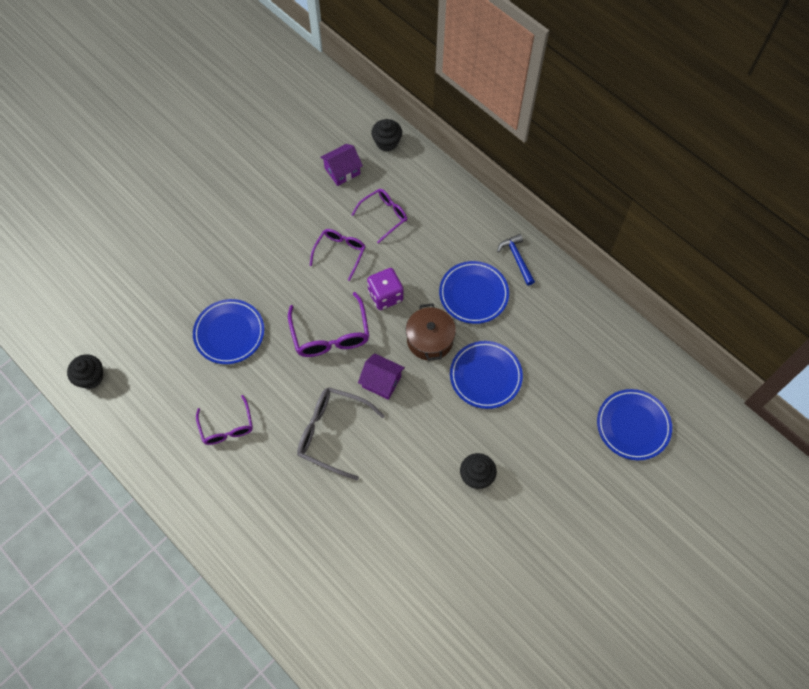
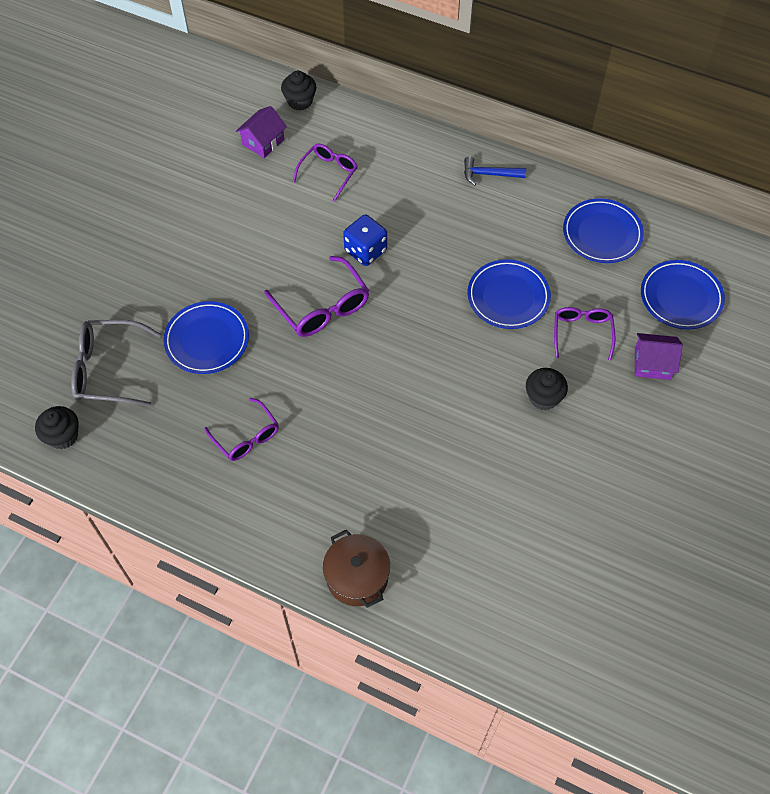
camera: 20 degrees left, 5 degrees down
grey glasses [297,387,385,480] -> grey glasses moved to [71,320,162,407]
purple glasses [310,229,366,281] -> purple glasses moved to [554,307,615,360]
purple house [358,353,405,400] -> purple house moved to [635,333,683,380]
purple dice [367,268,403,310] -> blue dice [343,214,387,266]
brown pot [406,304,456,361] -> brown pot moved to [323,529,390,608]
blue plate [439,261,509,324] -> blue plate moved to [563,198,644,263]
blue hammer [497,234,535,285] -> blue hammer turned 45 degrees counterclockwise [464,156,526,185]

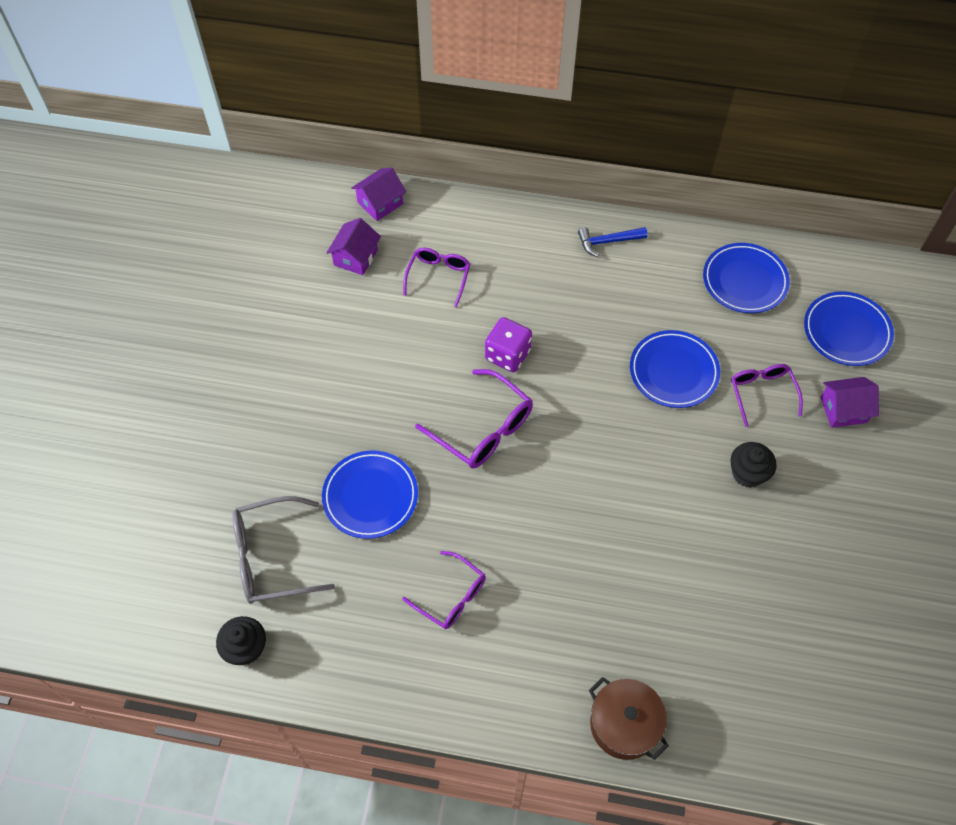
camera: 15 degrees left, 0 degrees up
black cupcake [281,71,316,110] -> purple house [351,167,406,221]
blue dice [343,214,387,266] -> purple dice [485,317,532,372]

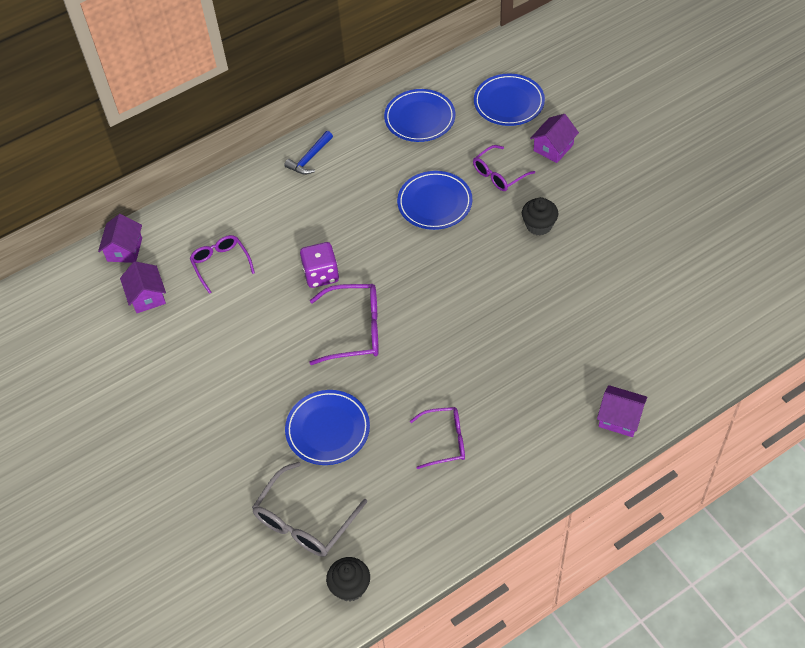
camera: 40 degrees left, 5 degrees down
brown pot [589,677,669,760] -> purple house [597,385,647,437]
purple glasses [731,364,803,427] -> purple glasses turned 75 degrees counterclockwise [473,145,535,191]

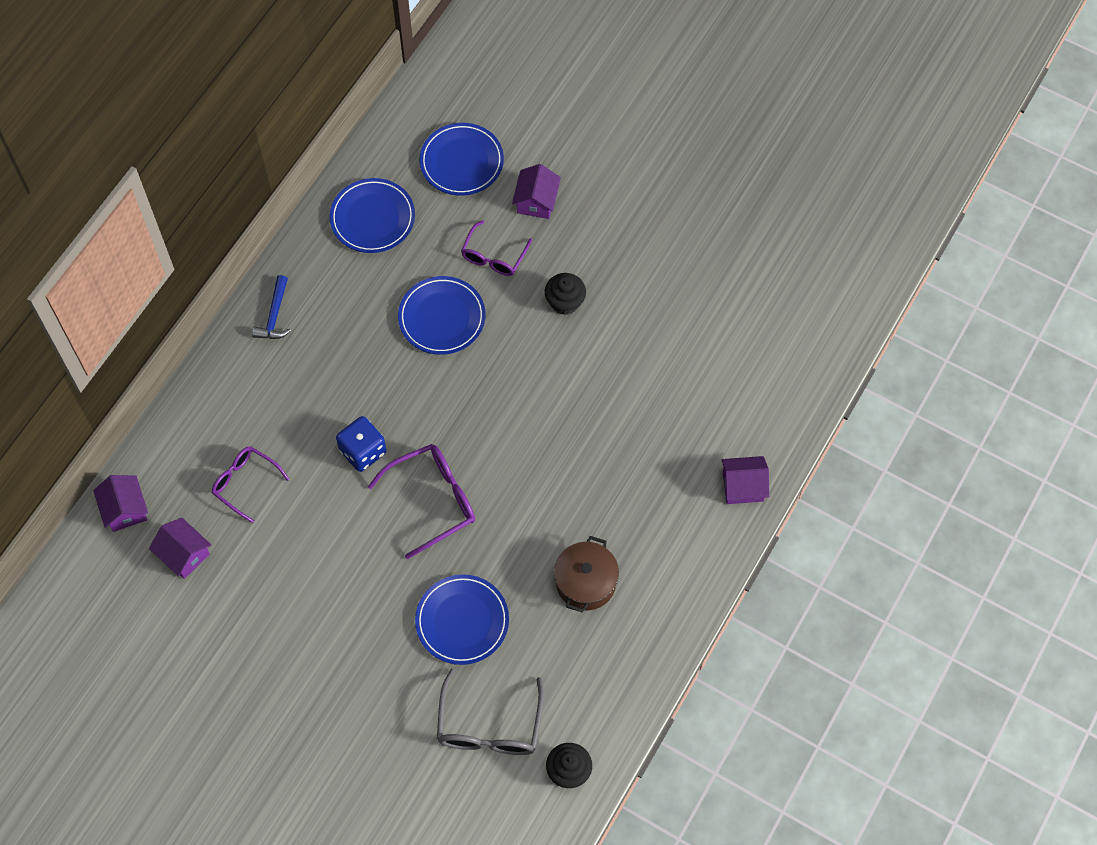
camera: 30 degrees left, 10 degrees up
purple dice [300,242,339,288] -> blue dice [336,416,387,472]
purple glasses [410,407,465,469] -> brown pot [554,536,619,613]

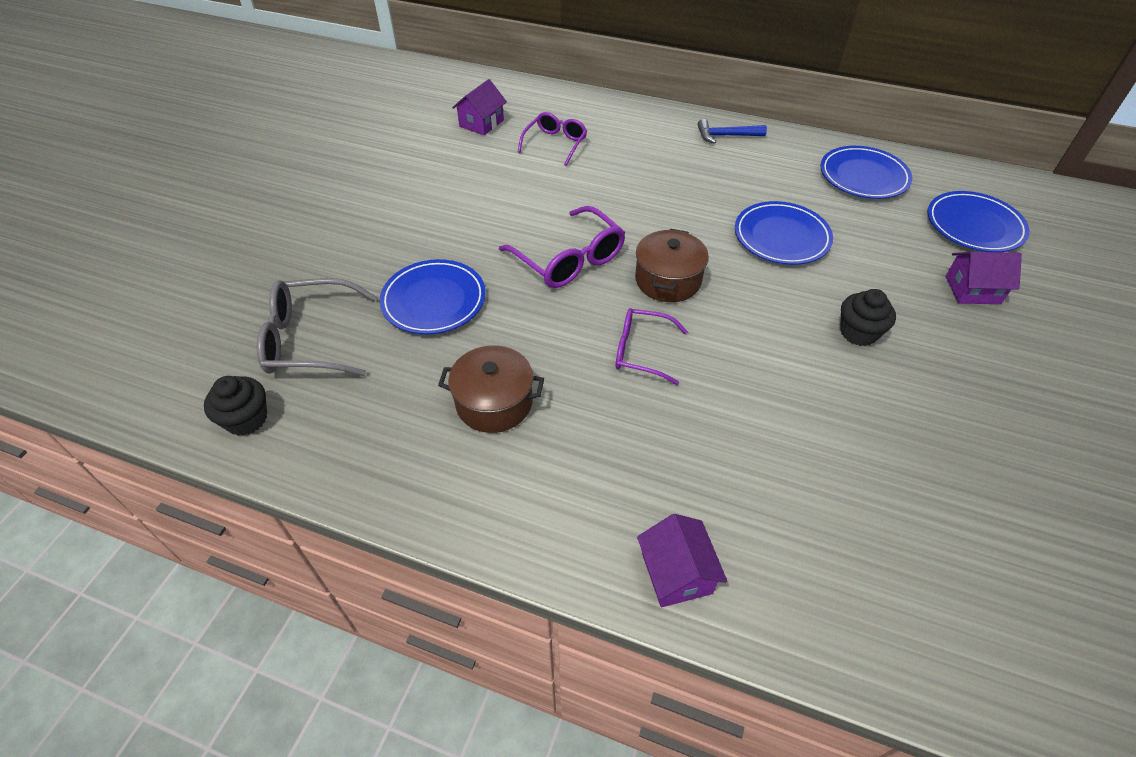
camera: 80 degrees right, 15 degrees down
purple house [93,475,148,532] -> none
blue dice [336,416,387,472] -> none
purple glasses [461,220,532,276] -> purple glasses moved to [616,308,688,385]
none -> brown pot [635,229,709,302]

